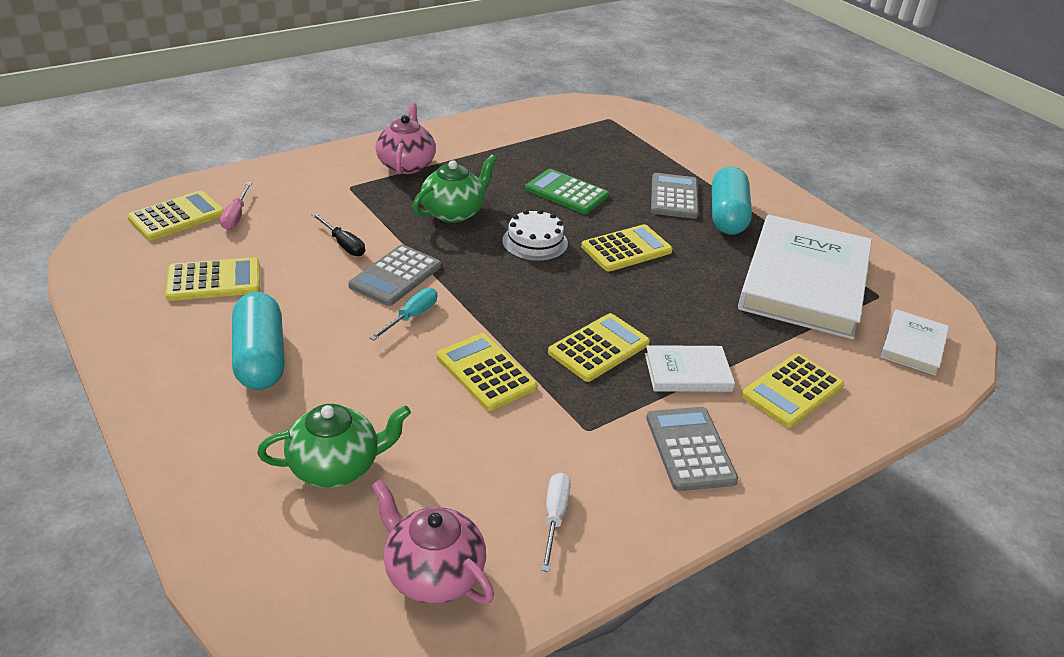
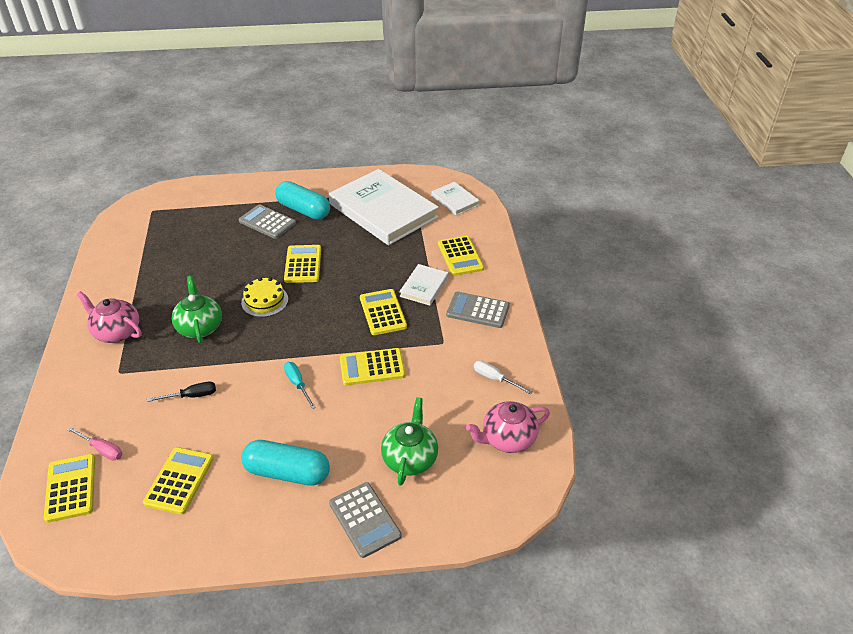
camera: 60 degrees left, 5 degrees up
grey calculator [348,245,441,306] -> grey calculator moved to [329,482,402,558]
white cake [502,209,568,261] -> yellow cake [241,277,288,317]
green calculator [525,169,609,214] -> none

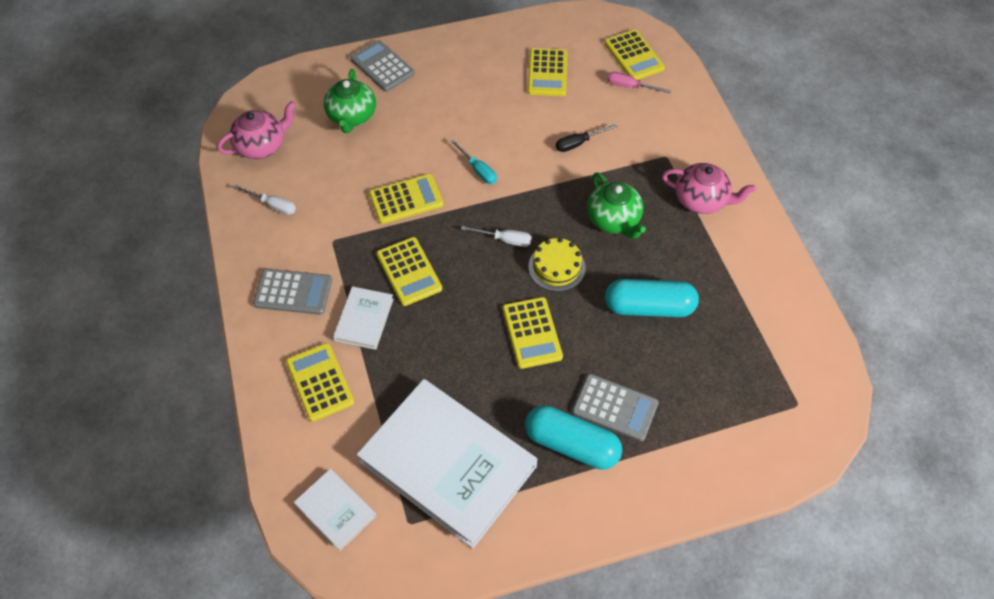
camera: 170 degrees right, 15 degrees up
turquoise capsule [241,440,330,486] -> turquoise capsule moved to [605,279,699,317]
none -> white screwdriver [461,226,532,247]

